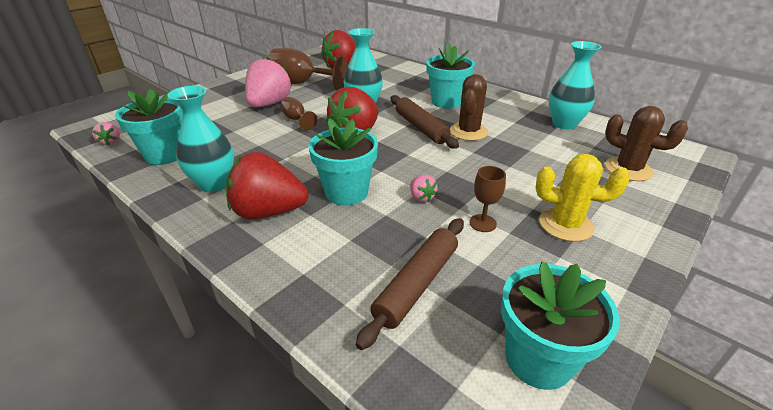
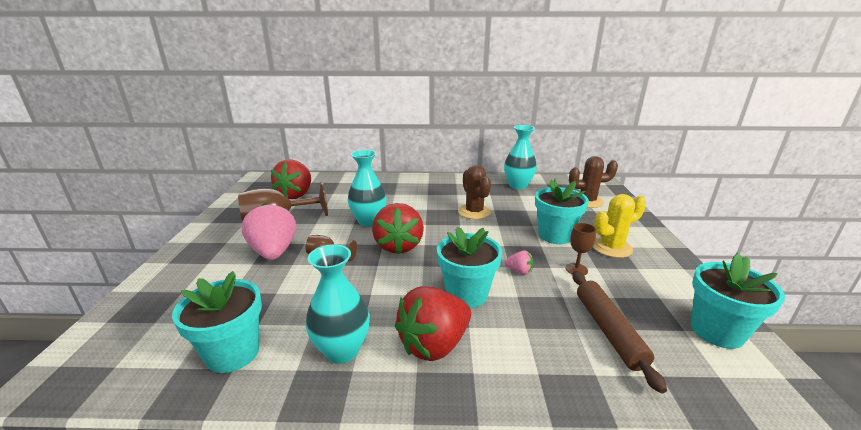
camera: 40 degrees left, 10 degrees down
pink strawberry [92,122,120,145] -> none
brown rolling pin [391,95,459,149] -> none
turquoise flower pot [426,42,475,109] -> turquoise flower pot moved to [535,178,589,244]

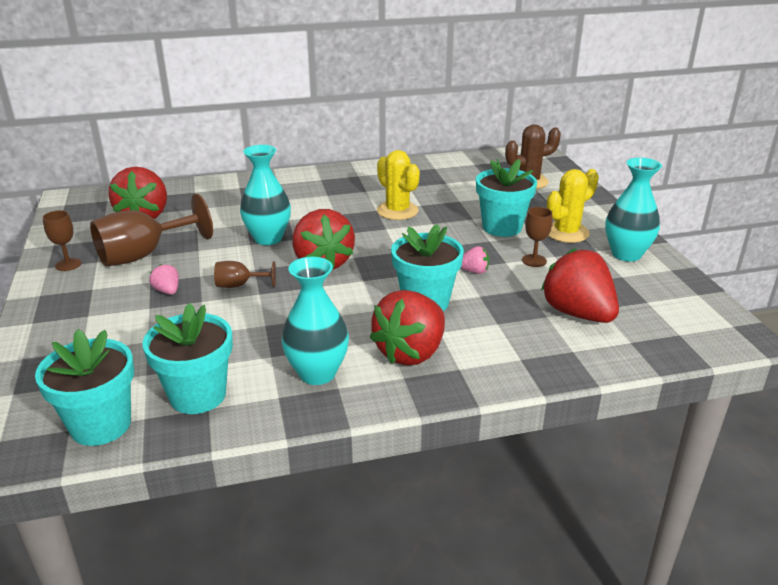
camera: 15 degrees left, 5 degrees up
pink strawberry [241,203,296,260] -> pink strawberry [149,264,179,295], size x0.44
brown cactus [458,165,491,219] -> yellow cactus [377,150,420,220]
turquoise vase [504,125,537,189] -> turquoise vase moved to [605,158,662,262]
brown rolling pin [572,271,667,394] -> red strawberry [541,248,619,323]
turquoise flower pot [691,253,785,349] -> turquoise flower pot moved to [35,329,134,446]
none -> brown goblet [43,210,81,271]

